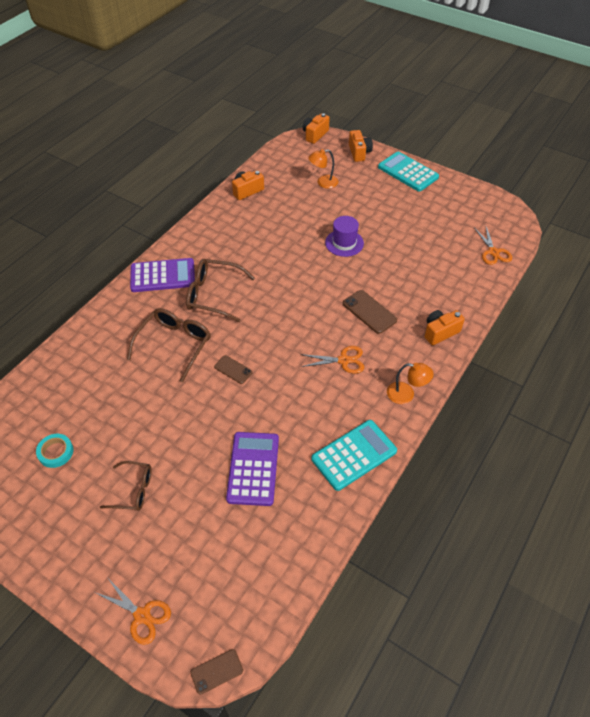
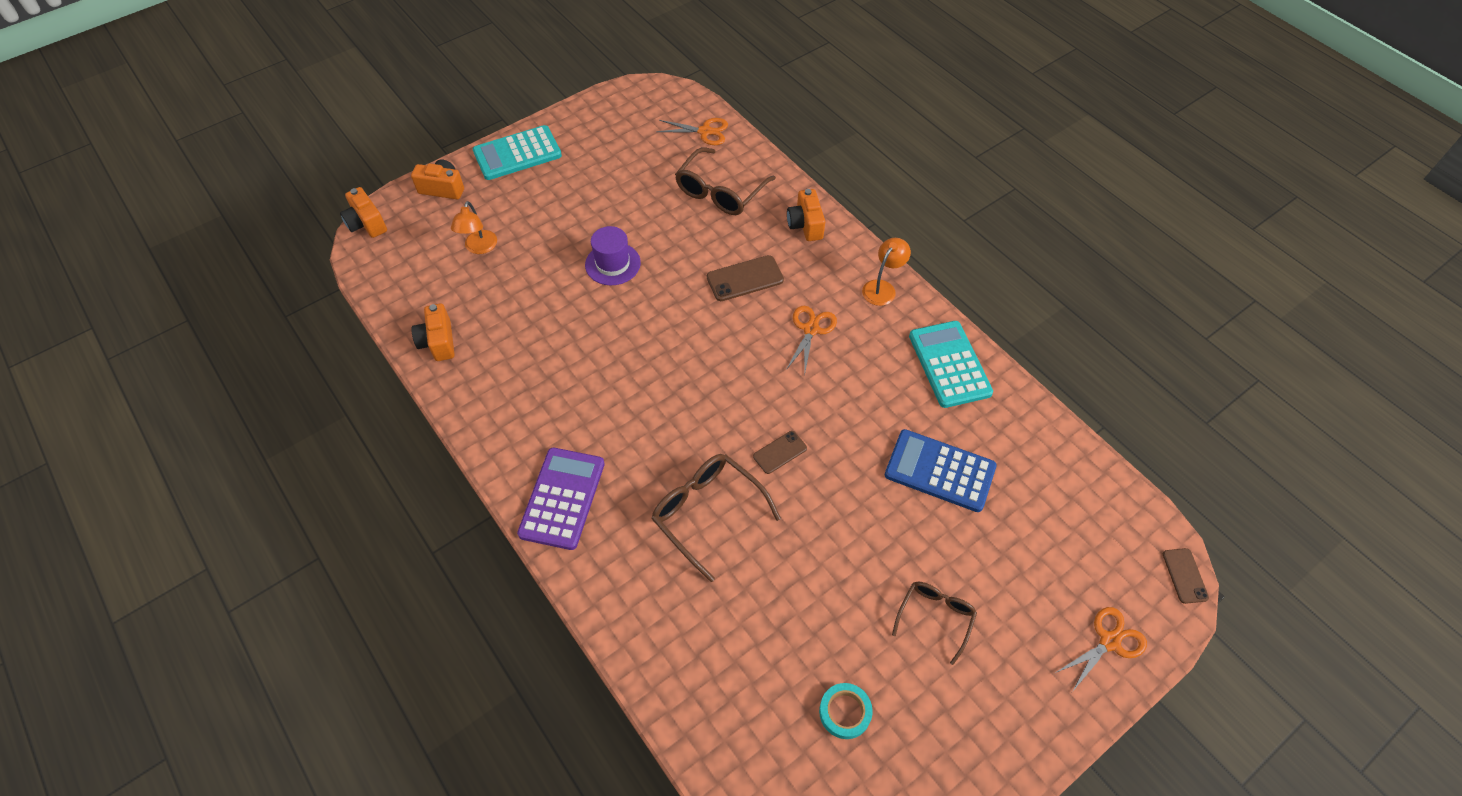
camera: 70 degrees left, 5 degrees up
brown glasses [186,259,255,322] -> brown glasses moved to [675,147,776,215]
purple calculator [226,432,279,506] -> blue calculator [885,429,997,512]

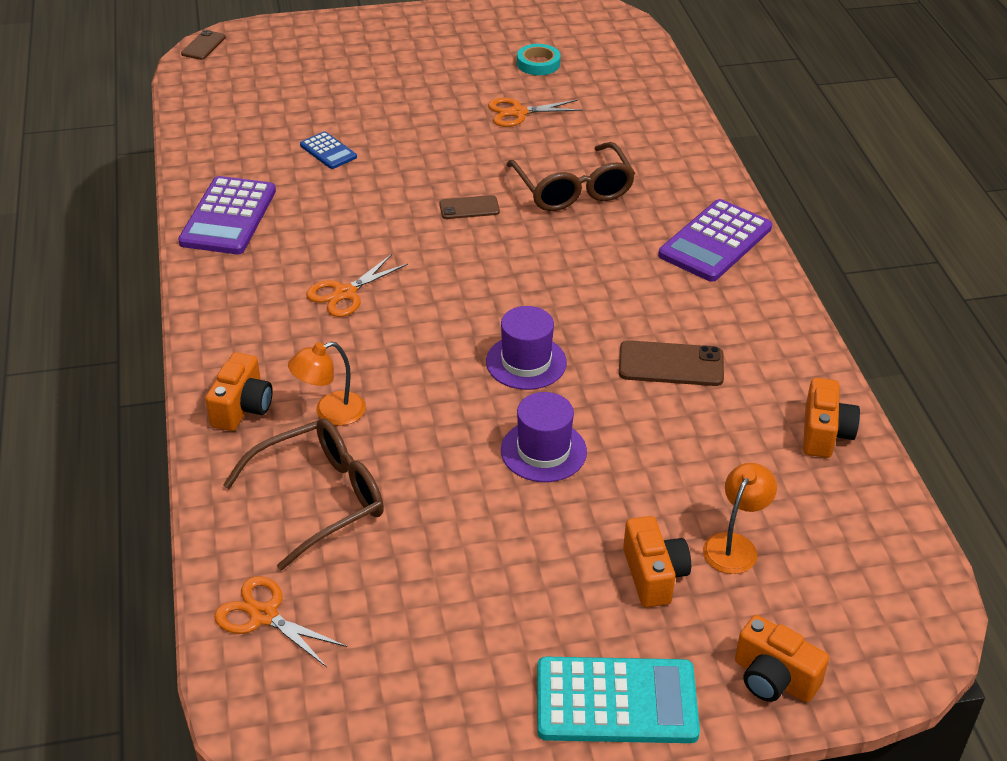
camera: 155 degrees left, 15 degrees down
orange camera [340,187,387,238] -> orange camera moved to [623,516,691,608]
brown phone [707,255,784,301] -> brown phone moved to [619,340,724,386]
orange lamp [862,238,911,306] -> orange lamp moved to [288,342,366,426]
blue calculator [885,429,997,512] -> blue calculator [300,132,357,169], size x0.53
brown glasses [892,582,977,665] -> none
turquoise calculator [909,321,993,408] -> purple calculator [178,176,276,254]
orange scissors [1055,607,1147,692] -> orange scissors moved to [488,98,583,127]
none -> purple hat [486,306,567,390]

